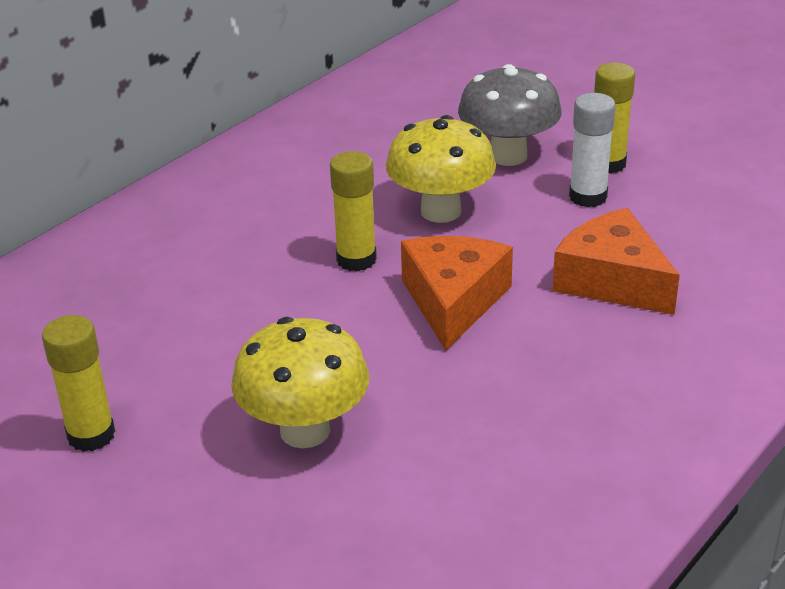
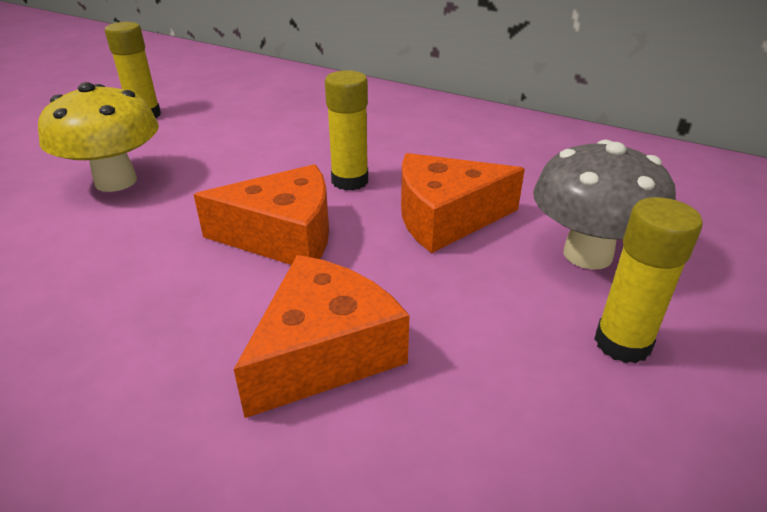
camera: 80 degrees right, 0 degrees up
yellow mushroom [386,115,496,223] -> orange cheese [401,153,525,253]
white glue stick [569,93,616,207] -> none

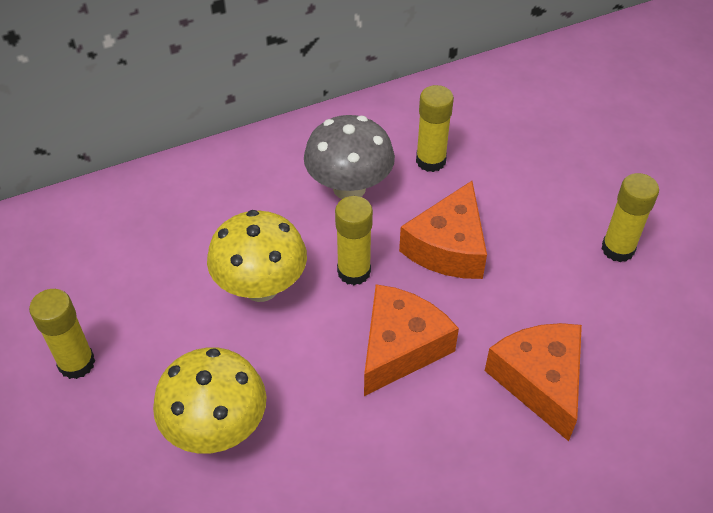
camera: 55 degrees left, 15 degrees up
grey mushroom [533,140,676,270] -> grey mushroom moved to [304,115,395,199]
none -> yellow mushroom [207,210,307,302]
none -> yellow glue stick [416,85,454,172]

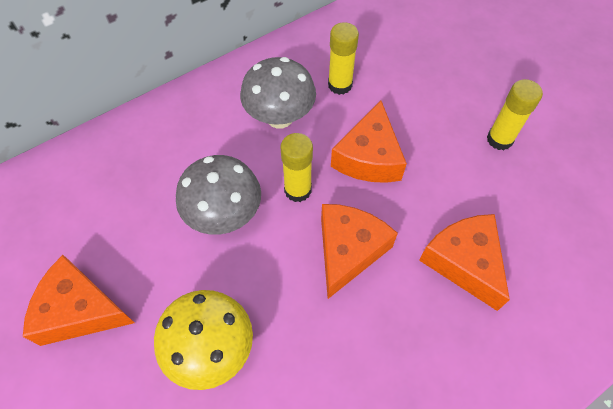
camera: 10 degrees left, 10 degrees up
yellow glue stick [29,289,95,379] -> orange cheese [23,255,134,346]
yellow mushroom [207,210,307,302] -> grey mushroom [176,155,261,235]

